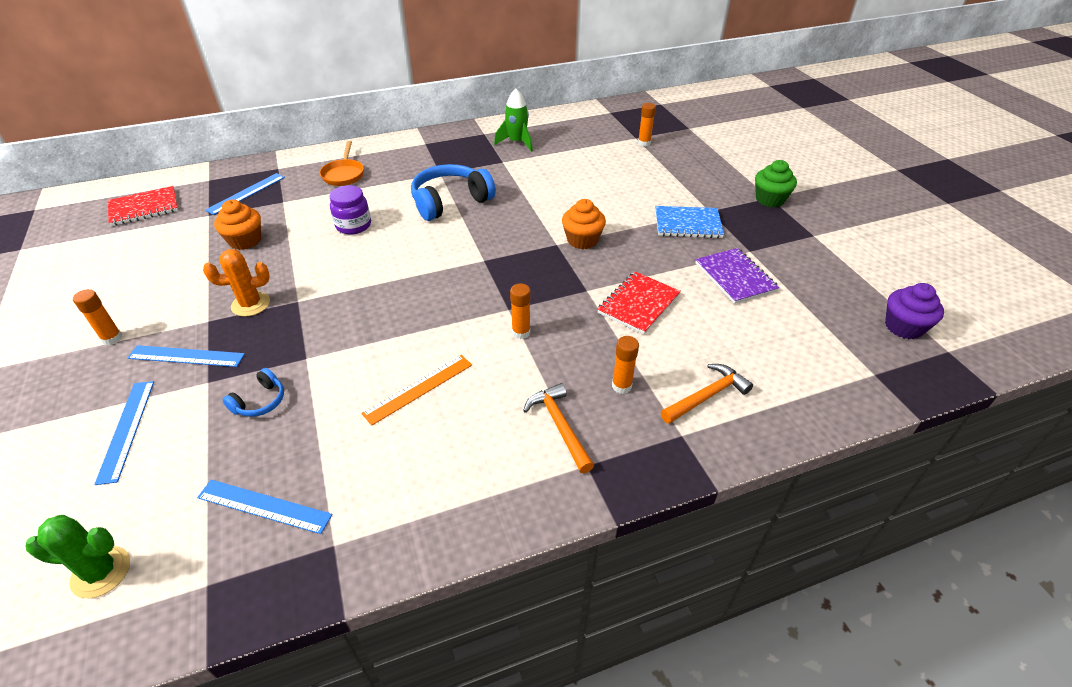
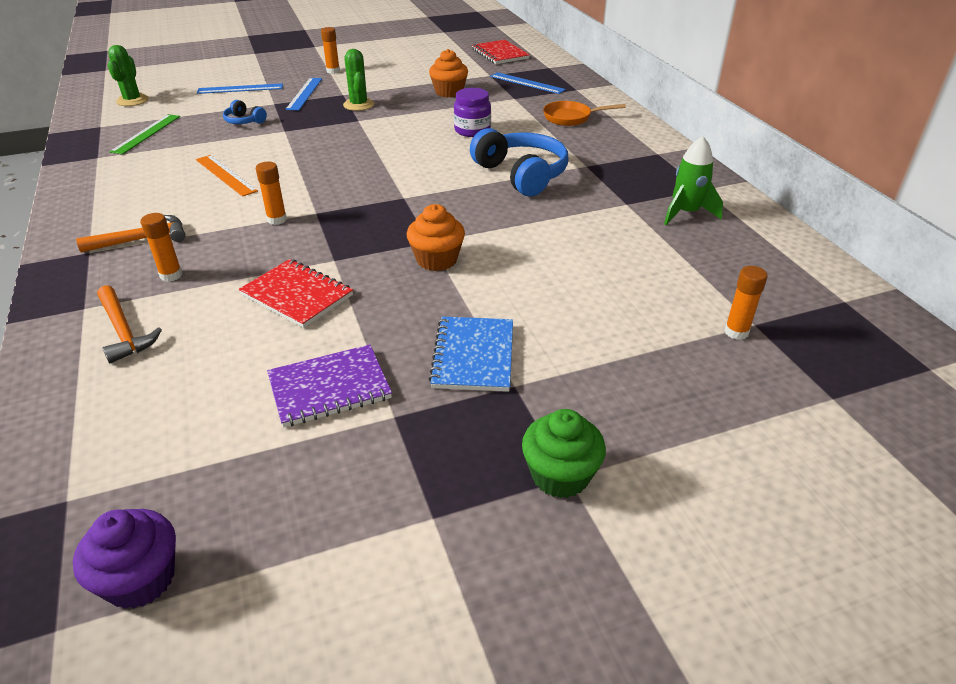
camera: 90 degrees right, 5 degrees down
blue ruler [197,480,332,534] -> green ruler [109,114,180,155]
orange cactus [203,249,270,317] -> green cactus [343,49,374,111]

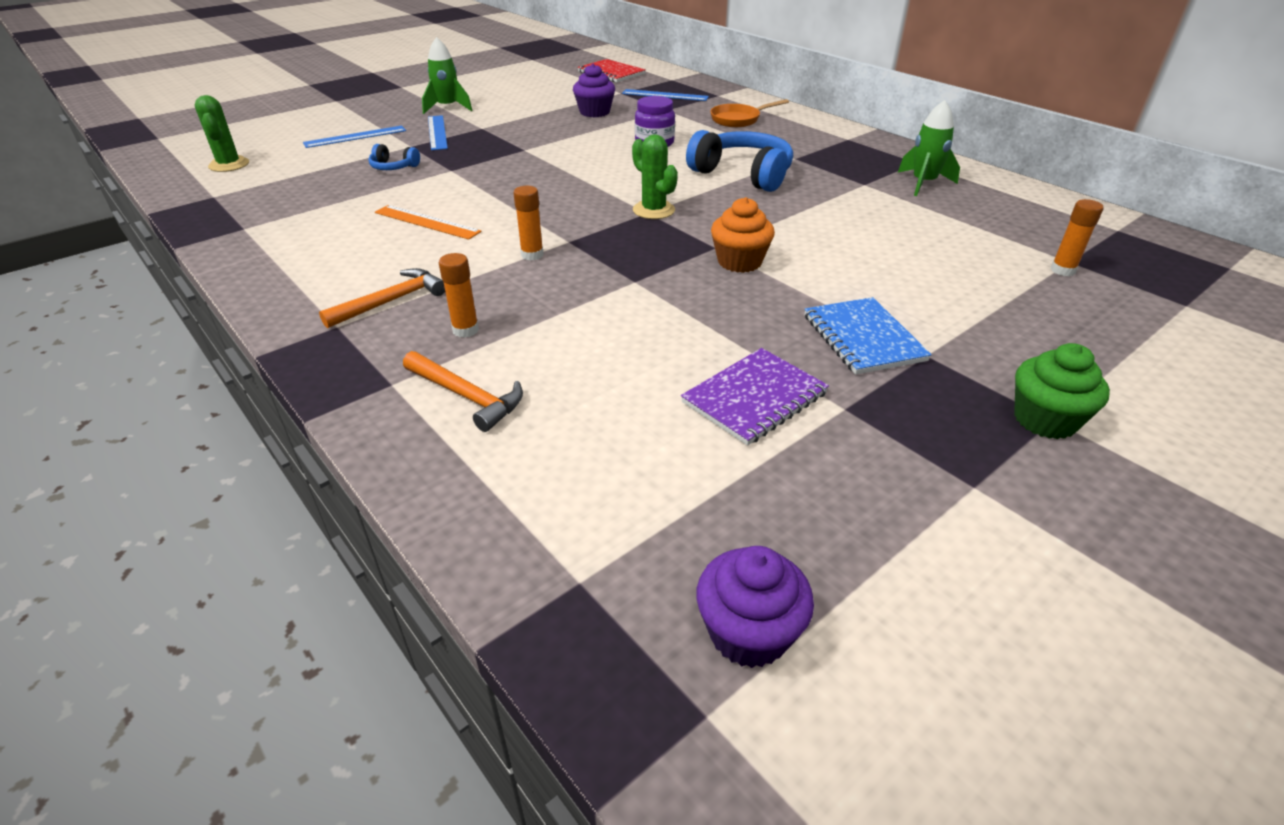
camera: 20 degrees left, 0 degrees up
green ruler [109,114,180,155] -> none
red notebook [239,259,353,328] -> none
orange glue stick [321,27,340,74] -> green rocket [422,37,473,114]
green cactus [343,49,374,111] -> green cactus moved to [632,134,678,219]
orange cupcake [429,49,468,98] -> purple cupcake [573,64,615,117]

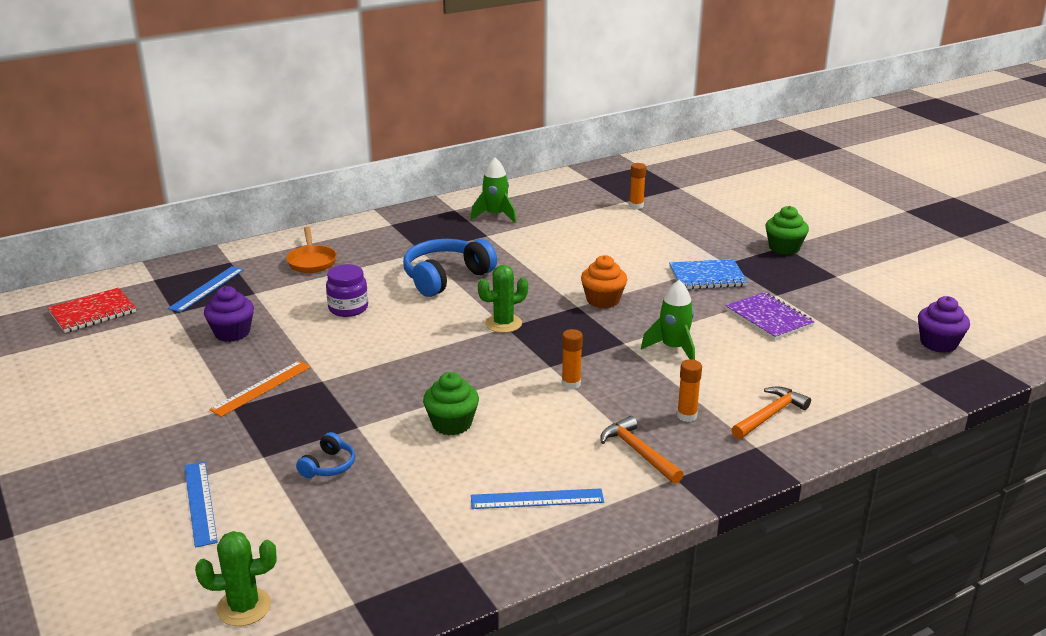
camera: 80 degrees left, 10 degrees down
orange ruler [375,205,482,240] -> orange ruler moved to [209,361,311,417]
green rocket [422,37,473,114] -> green rocket moved to [641,280,695,360]
blue ruler [428,115,448,150] -> blue ruler moved to [471,488,604,509]
none -> green cupcake [423,372,479,436]

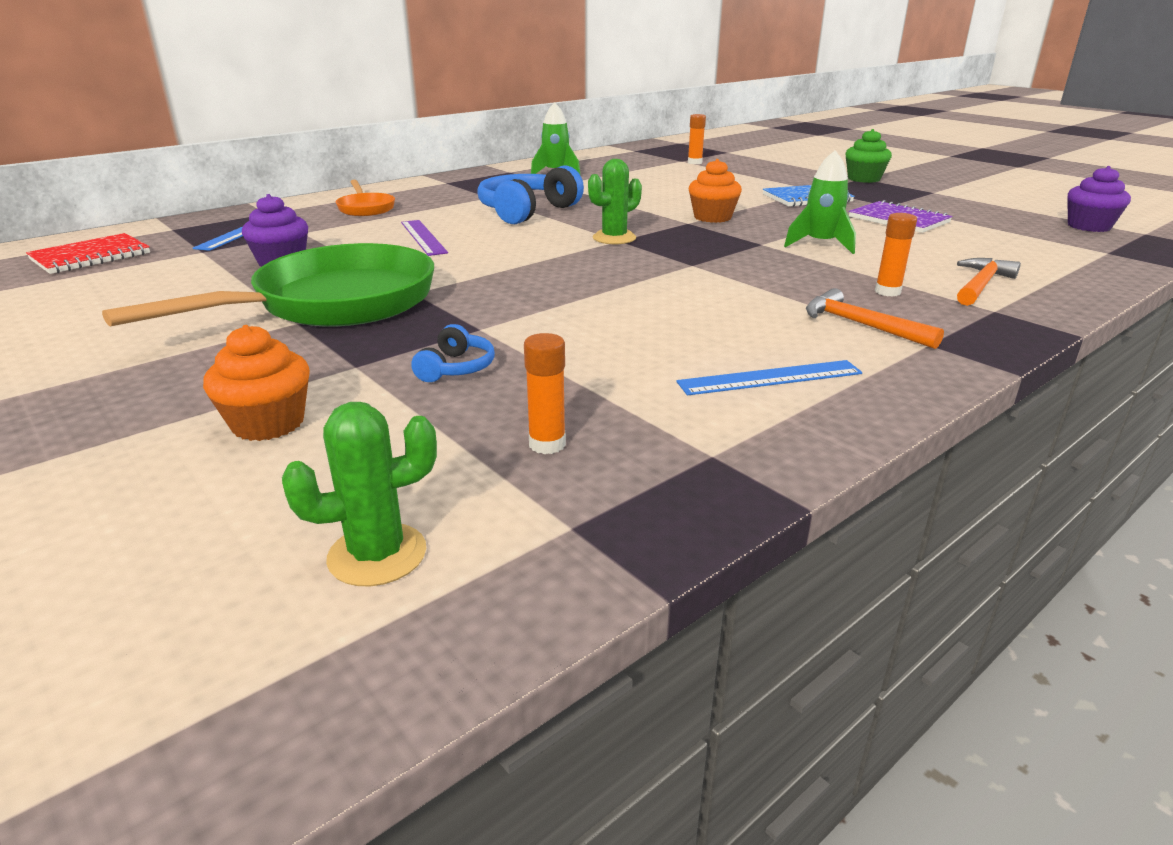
camera: 10 degrees left, 0 degrees up
blue ruler [184,461,218,548] -> orange cupcake [203,325,310,441]
orange ruler [209,361,311,417] -> green pan [102,243,434,326]
purple jar [326,264,368,317] -> purple ruler [401,220,448,256]
green cupcake [423,372,479,436] -> none
orange glue stick [562,329,583,389] -> orange glue stick moved to [524,333,566,454]

